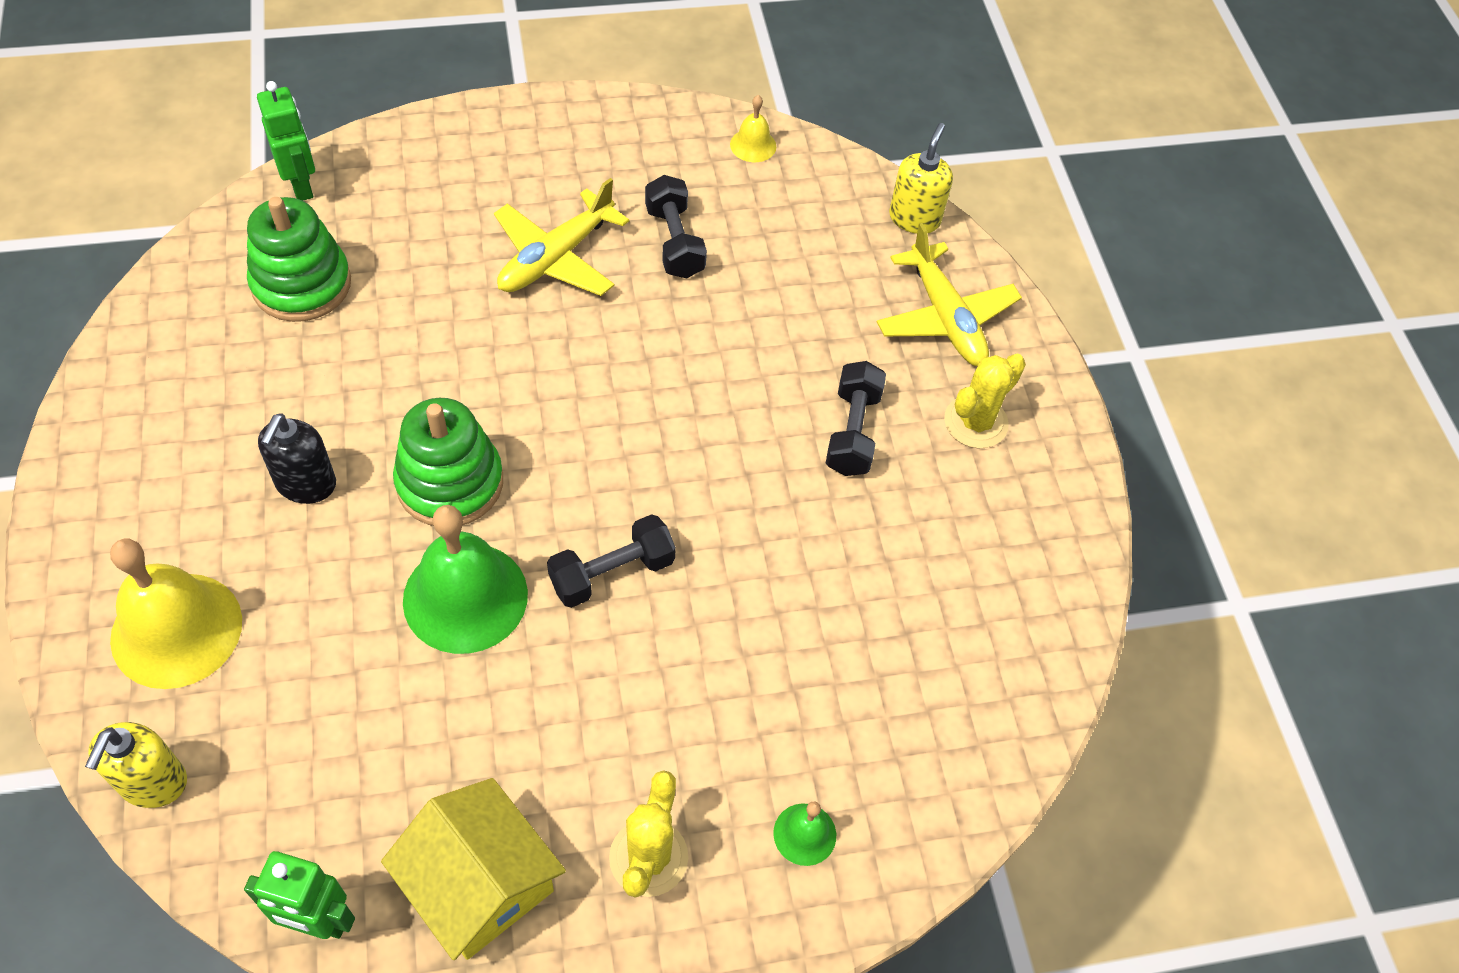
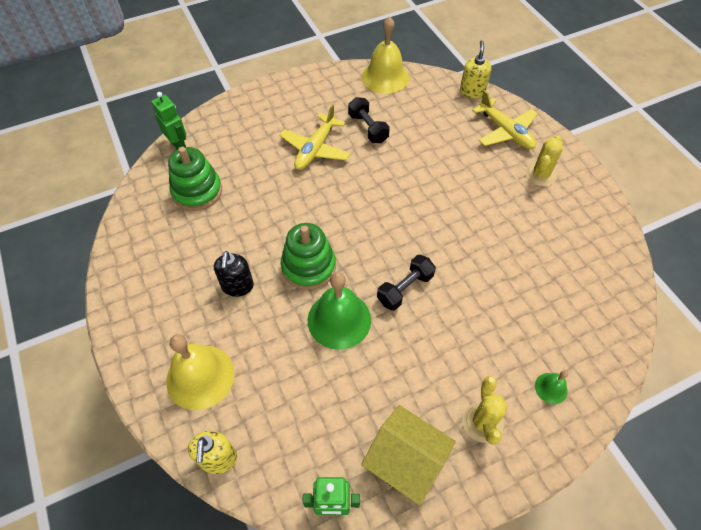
camera: 10 degrees left, 0 degrees up
yellow bell [730,95,776,162] -> yellow bell [362,16,409,94], size x2.11
black dumbbell [826,361,886,476] -> none

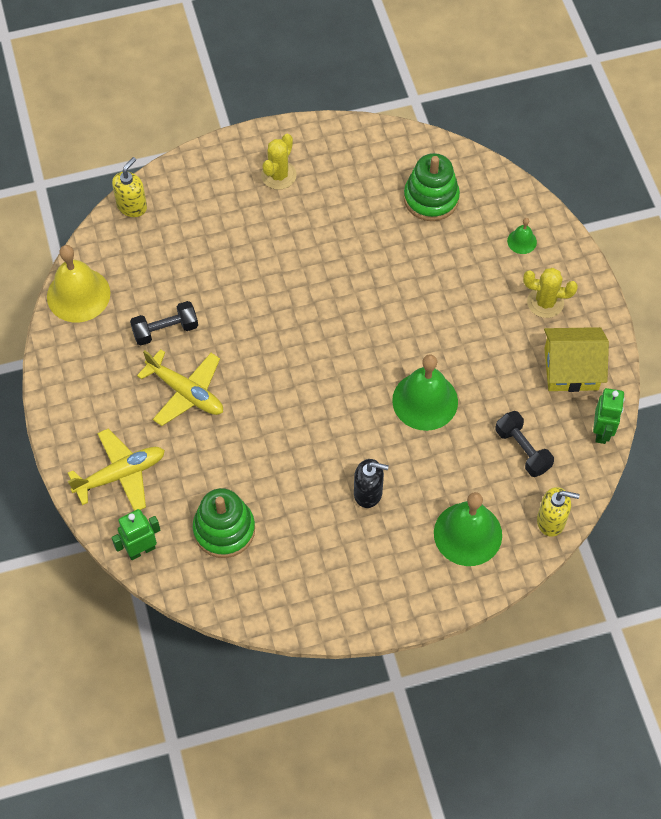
camera: 80 degrees left, 5 degrees up
yellow bell [166,334,235,410] -> green bell [434,492,502,566]
green stacking toy [281,223,336,290] -> green stacking toy moved to [404,153,460,221]
yellow house [361,405,456,506] -> yellow house turned 45 degrees clockwise [544,327,609,392]
black dumbbell [377,255,436,311] -> black dumbbell moved to [496,411,554,477]
yellow soap dispenser [460,40,492,98] -> yellow soap dispenser turned 105 degrees clockwise [112,157,147,217]
yellow plane [472,90,538,149] -> yellow plane moved to [68,429,165,511]
yellow cactus [525,136,563,187] -> yellow cactus turned 75 degrees clockwise [261,134,297,190]

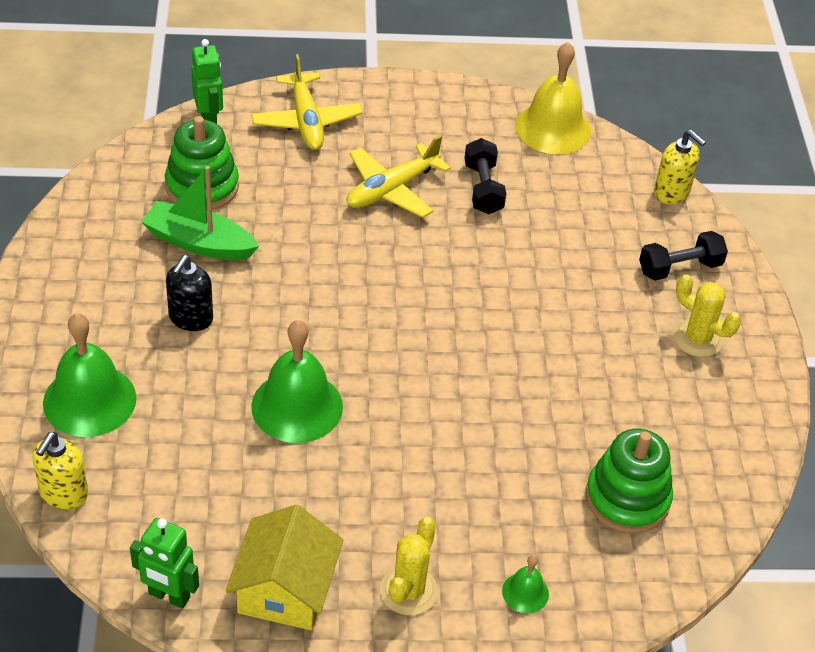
camera: 100 degrees right, 15 degrees down
black dumbbell [496,411,554,477] -> black dumbbell moved to [639,231,728,281]
none -> green boat [142,166,259,260]

